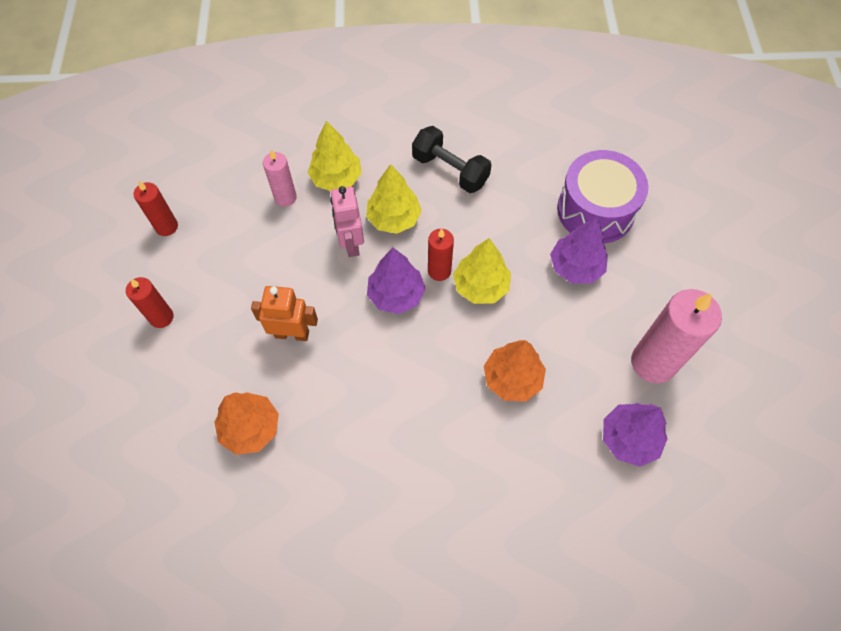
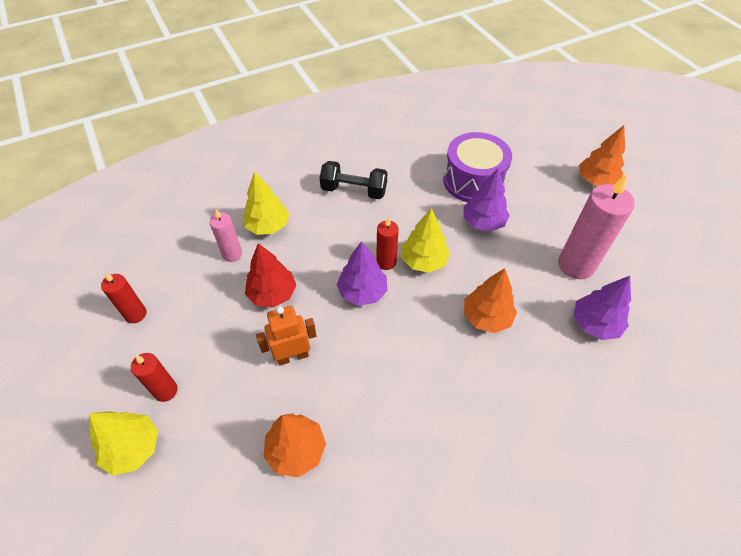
camera: 25 degrees left, 10 degrees down
pink robot [330,186,364,257] -> none
yellow tree [366,164,422,234] -> yellow tree moved to [89,411,158,476]
none -> red tree [245,243,296,308]
none -> orange tree [579,125,625,186]

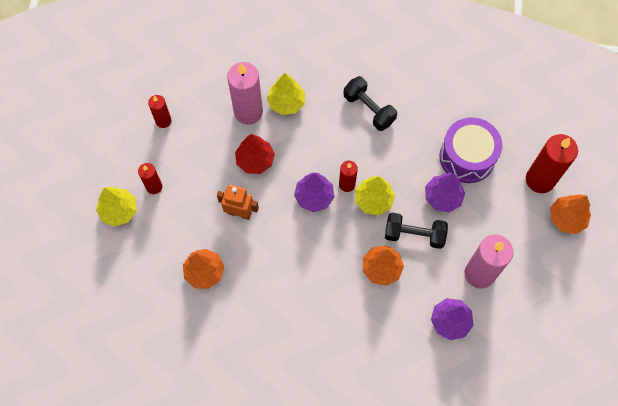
camera: 35 degrees right, 15 degrees up
pink candle [209,209,242,262] -> pink candle [227,62,263,125], size x1.82
none -> black dumbbell [385,213,448,249]
none -> red candle [526,134,578,193]

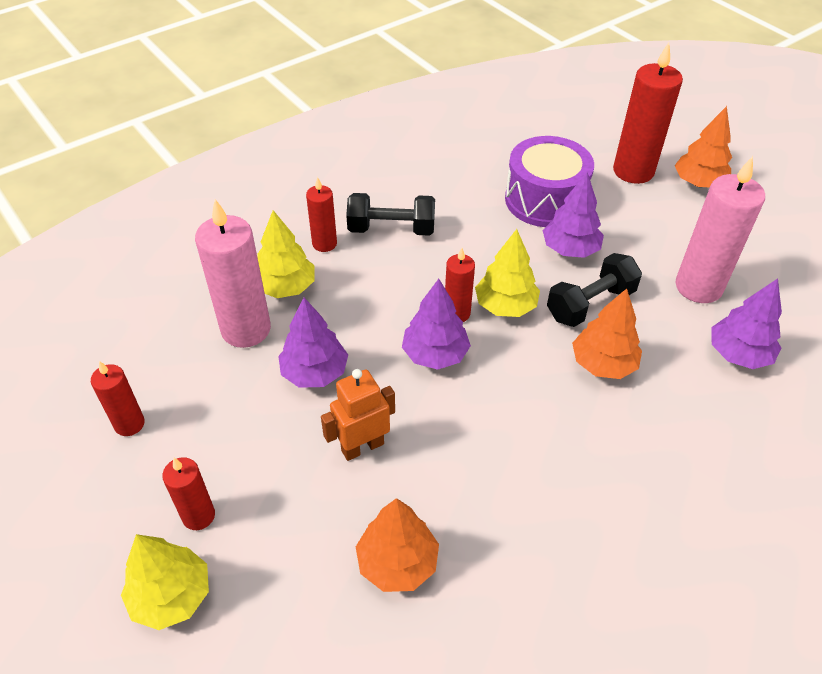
camera: 45 degrees left, 20 degrees down
red tree [235,134,275,174] -> purple tree [278,298,348,388]
none -> red candle [306,177,337,252]

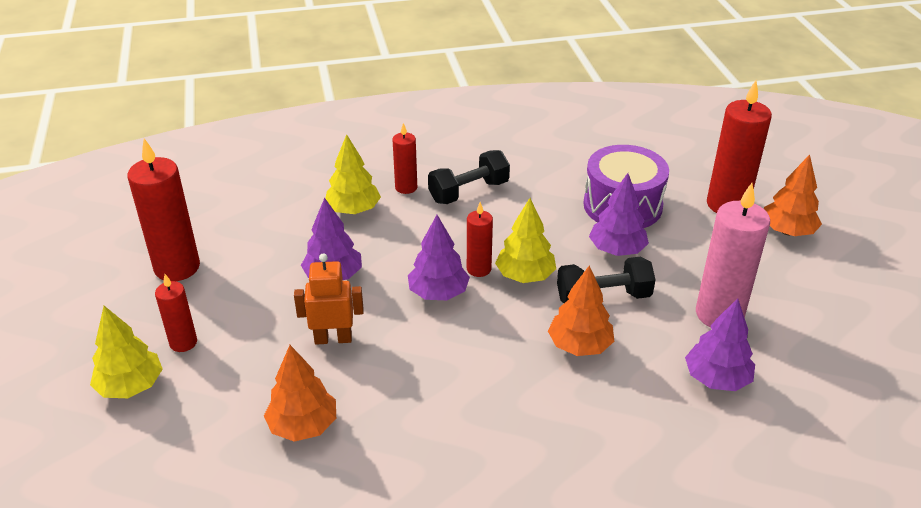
camera: 25 degrees right, 10 degrees down
red candle [91,361,145,436] -> red candle [127,138,200,281], size x1.82
pink candle [195,199,271,348] -> none
black dumbbell [346,193,435,236] -> black dumbbell turned 60 degrees counterclockwise [428,150,510,204]

